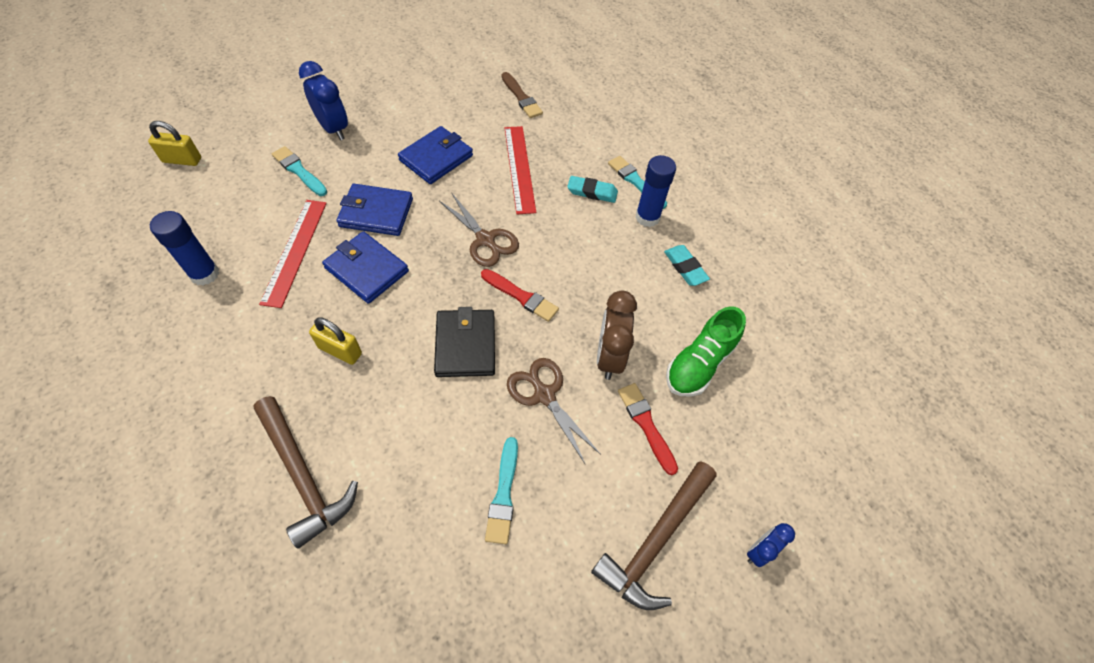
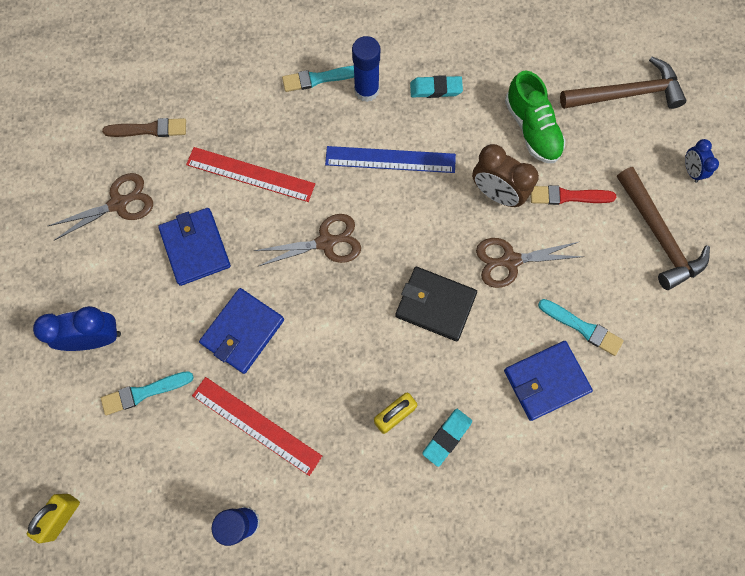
camera: 60 degrees left, 15 degrees up
brown hammer [253,396,358,548] -> brown hammer moved to [560,57,686,109]
blue wallet [322,231,409,304] -> blue wallet moved to [504,341,593,421]
red brush [481,269,559,322] -> none
turquoise eraser [567,176,618,203] -> turquoise eraser moved to [422,409,472,467]
none -> brown scissors [48,173,153,241]
none -> blue ruler [325,146,456,173]

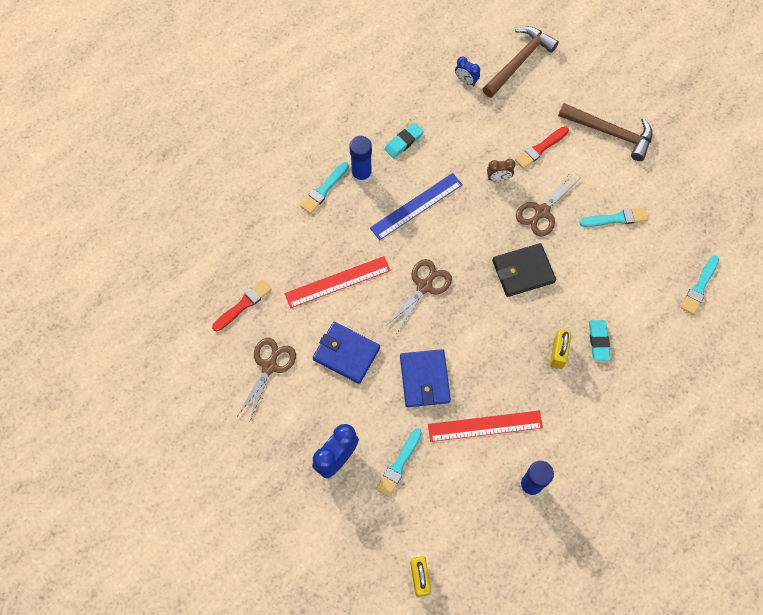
camera: 40 degrees left, 5 degrees down
brown brush [102,118,186,137] -> red brush [212,280,271,332]
brown clock [472,144,539,207] -> brown clock [487,159,515,182], size x0.57
blue wallet [504,341,593,421] -> none
green shoe [505,71,566,163] -> none
blue clock [685,139,719,183] -> blue clock moved to [455,56,480,86]
none -> turquoise brush [681,255,719,315]

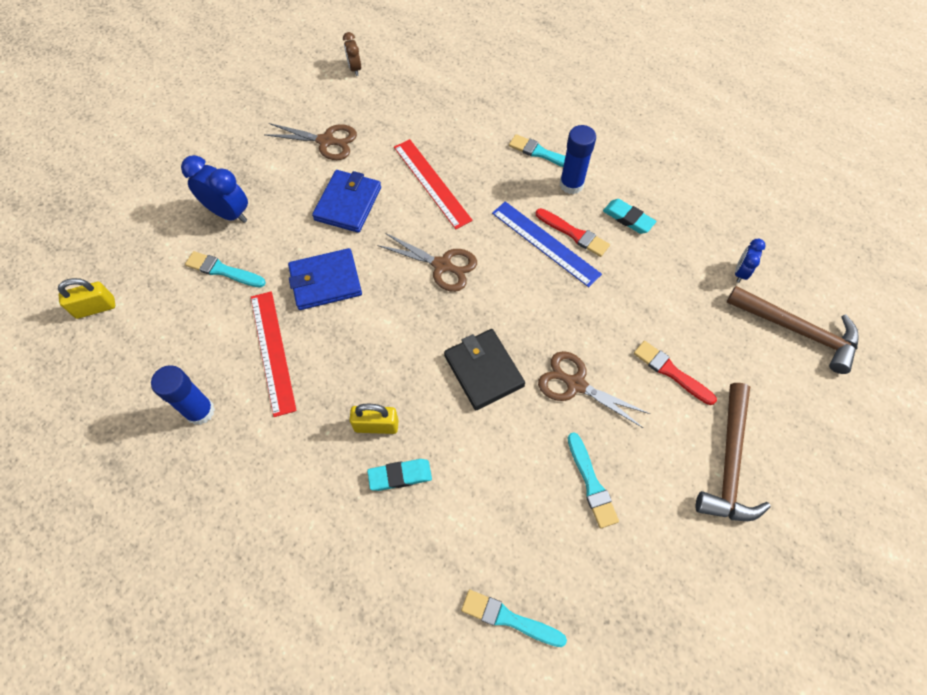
camera: 80 degrees right, 5 degrees down
red brush [212,280,271,332] -> red brush moved to [536,208,610,257]
brown clock [487,159,515,182] -> brown clock moved to [343,32,361,76]

